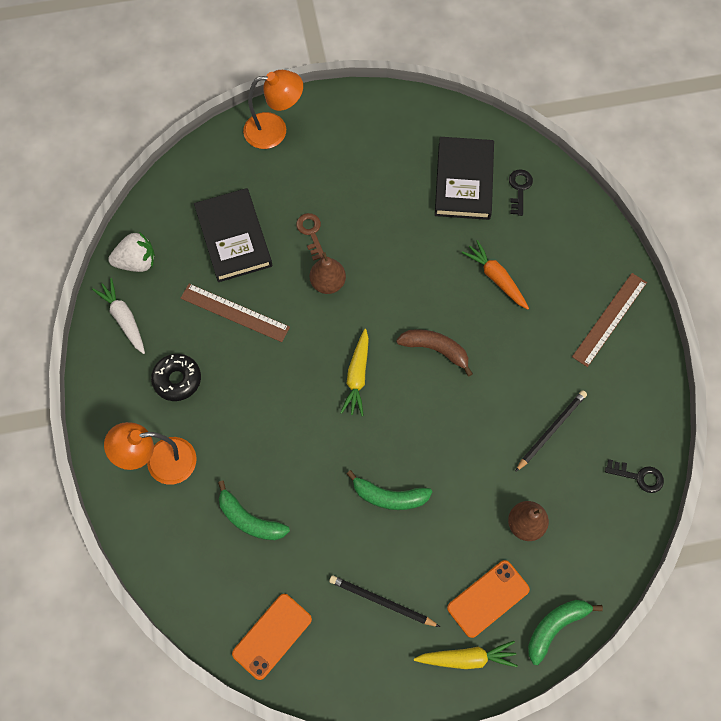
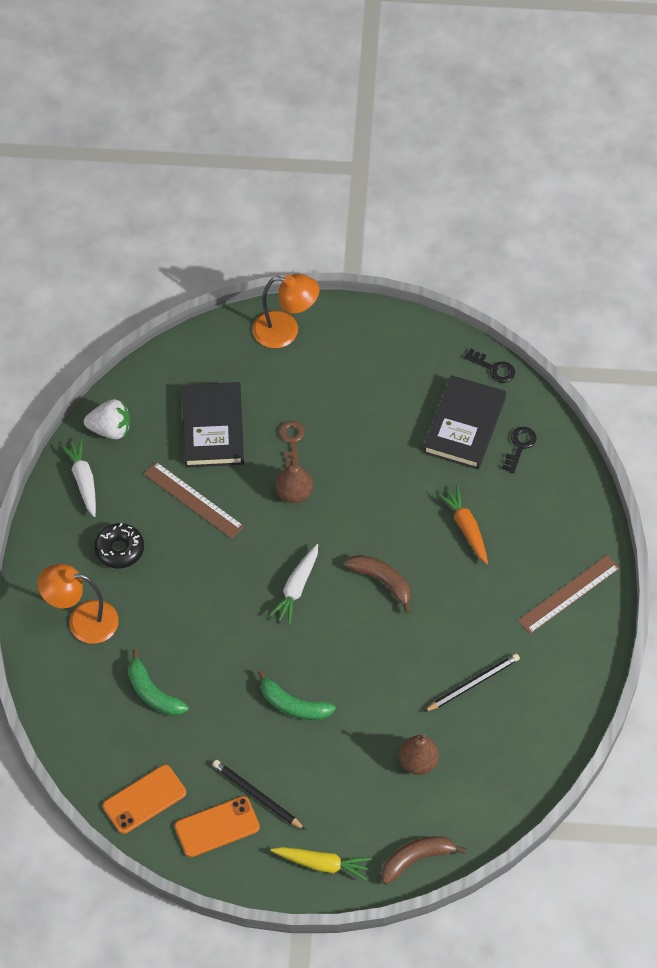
camera: 15 degrees right, 10 degrees down
yellow carrot [340,329,369,416] -> white carrot [269,544,318,625]
orange phone [447,560,530,638] -> orange phone moved to [175,796,260,857]
green banana [528,600,603,665] -> brown banana [381,836,466,885]
black key [605,459,664,493] -> black key moved to [464,348,515,383]

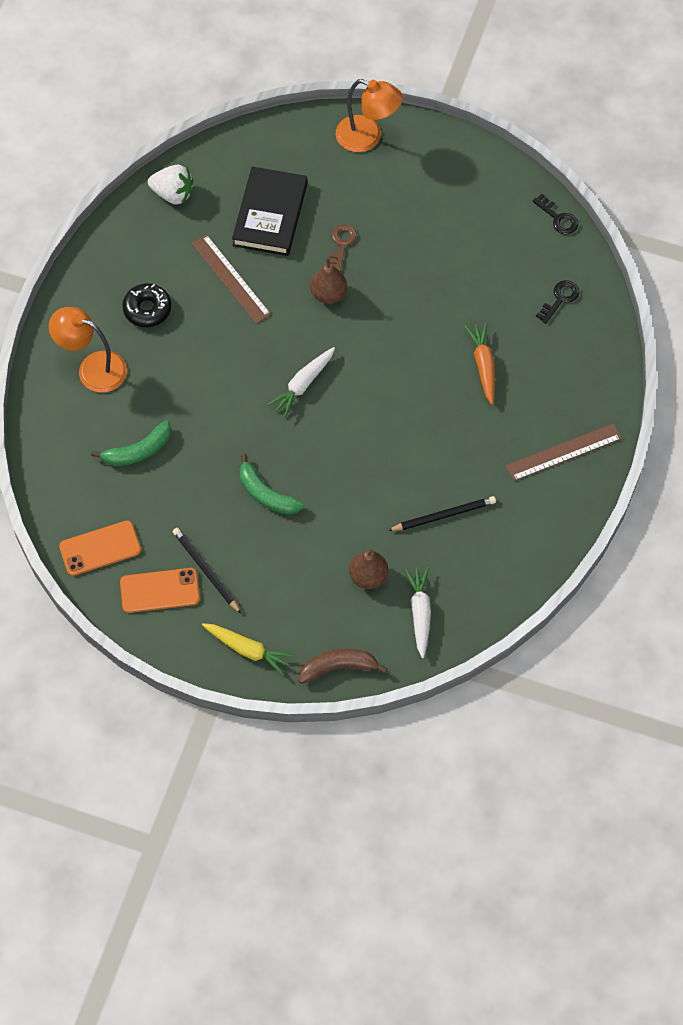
camera: 15 degrees right, 5 degrees up
white carrot [60,438,96,517] -> white carrot moved to [405,567,431,658]
green banana [128,649,189,716] -> green banana turned 90 degrees counterclockwise [91,420,171,466]
brown banana [345,555,411,613] -> none
black book [423,375,506,470] -> none

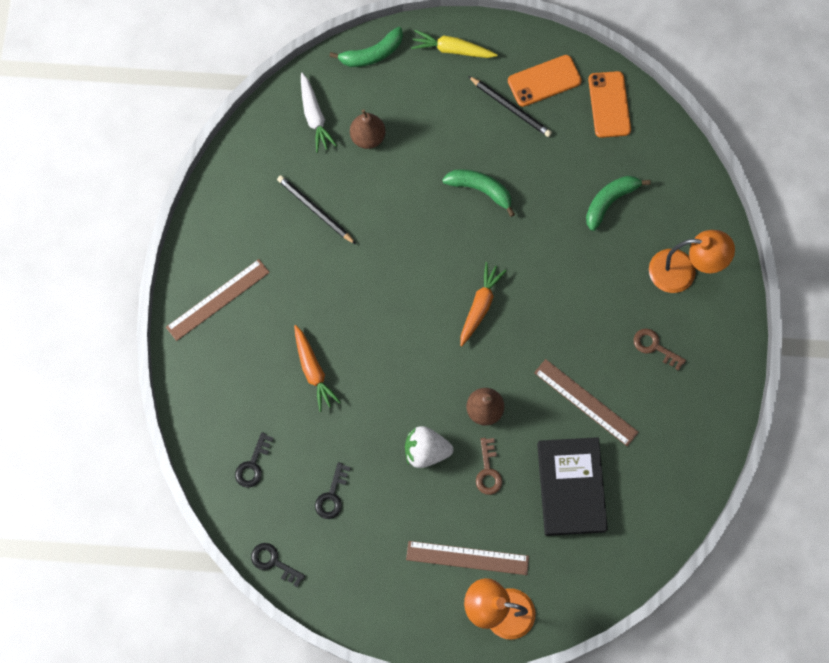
camera: 165 degrees right, 10 degrees up
orange phone [59,520,141,576] -> orange phone turned 60 degrees counterclockwise [588,71,631,138]
black donut [122,283,171,327] -> brown key [634,329,686,371]
white strawberry [148,165,193,205] -> white strawberry moved to [405,426,453,468]
white carrot [267,347,335,417] -> orange carrot [460,262,507,347]
brown banana [298,649,388,684] -> green banana [329,27,403,67]
black pencil [388,496,496,531] -> black pencil turned 75 degrees clockwise [277,175,356,244]
none -> black key [315,462,351,519]
none -> brown ruler [406,541,529,575]

